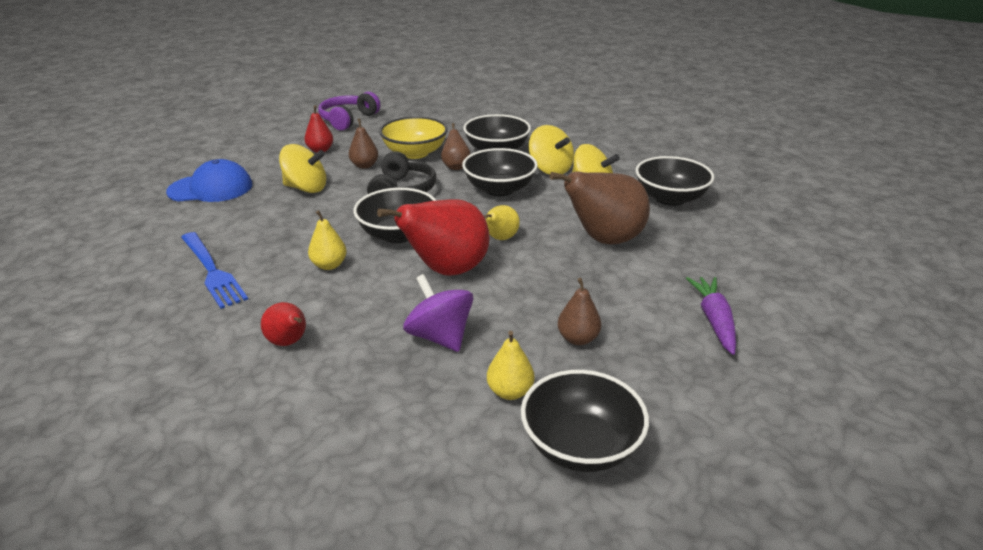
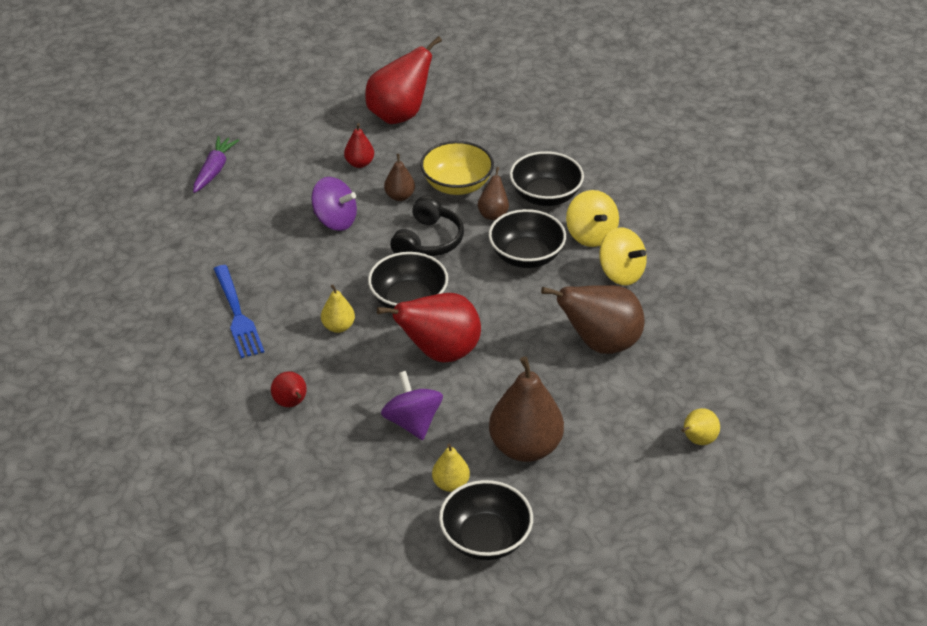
camera: 15 degrees right, 10 degrees up
blue cap [166,159,252,202] -> none
yellow spinning top [279,144,326,193] -> purple spinning top [311,177,357,231]
purple headphones [318,92,380,131] -> red pear [365,36,442,124]
yellow pear [484,205,520,240] -> yellow pear moved to [681,408,720,445]
brown pear [558,278,601,345] -> brown pear [489,356,564,462], size x2.01
black bowl [635,156,714,206] -> none
purple carrot [686,277,736,355] -> purple carrot moved to [193,136,239,193]

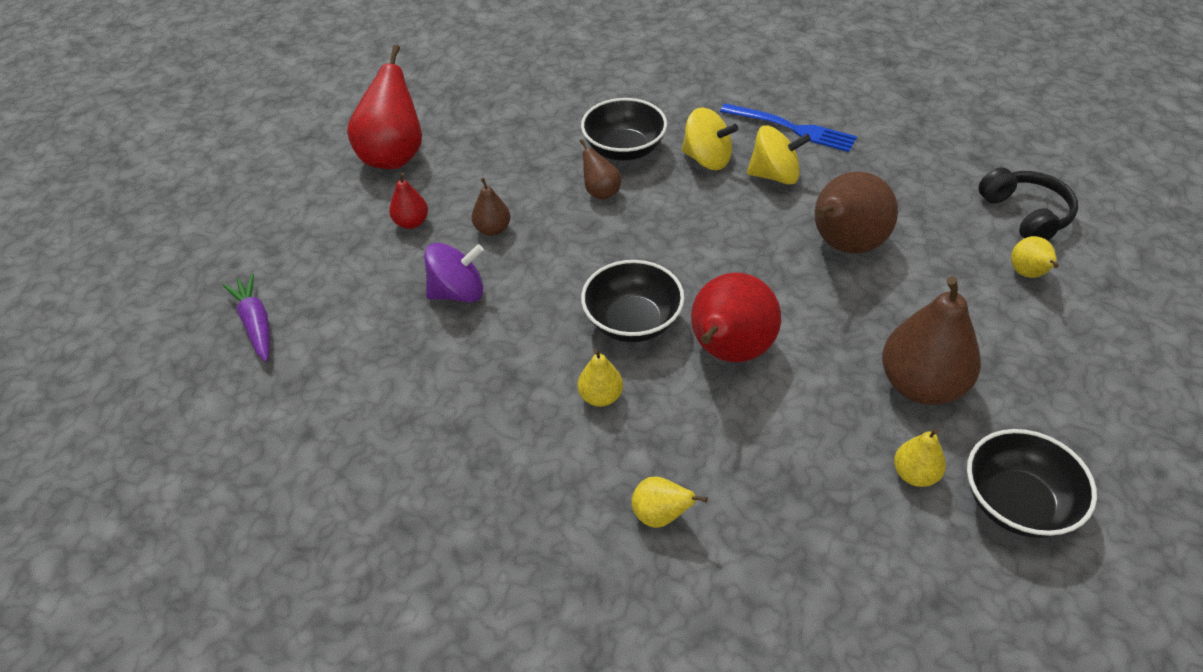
camera: 40 degrees left, 5 degrees up
blue fork [214,265,264,358] -> blue fork moved to [720,103,857,152]
red pear [271,371,307,407] -> yellow pear [631,476,708,528]
purple spinning top [381,371,443,440] -> none
black headphones [390,196,464,256] -> black headphones moved to [978,167,1078,241]
yellow bowl [420,141,494,195] -> none
black bowl [489,209,566,268] -> none

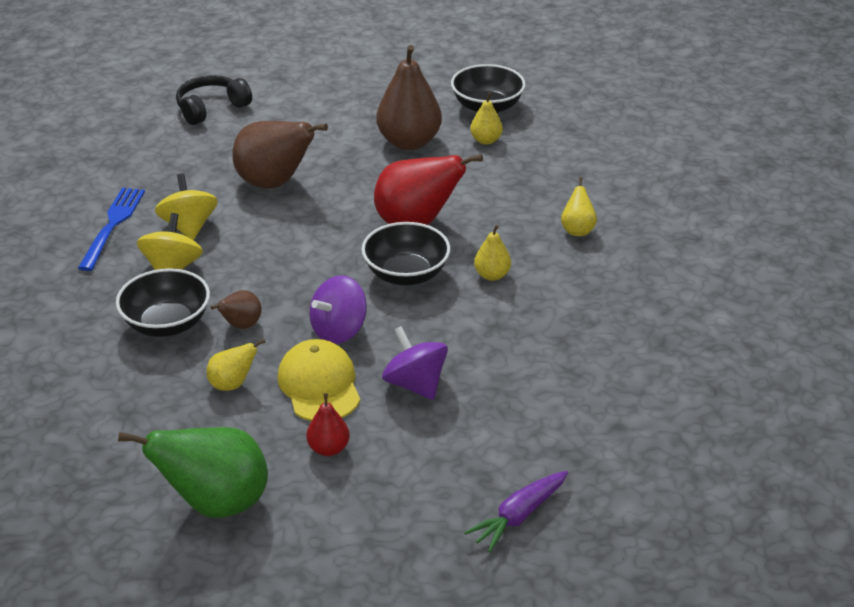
camera: 110 degrees left, 10 degrees down
red pear [347,45,422,169] -> green pear [118,427,268,518]
brown pear [472,178,510,236] -> yellow cap [277,339,360,421]
yellow pear [1011,236,1059,278] -> yellow pear moved to [206,339,266,391]
none -> purple spinning top [309,275,367,344]

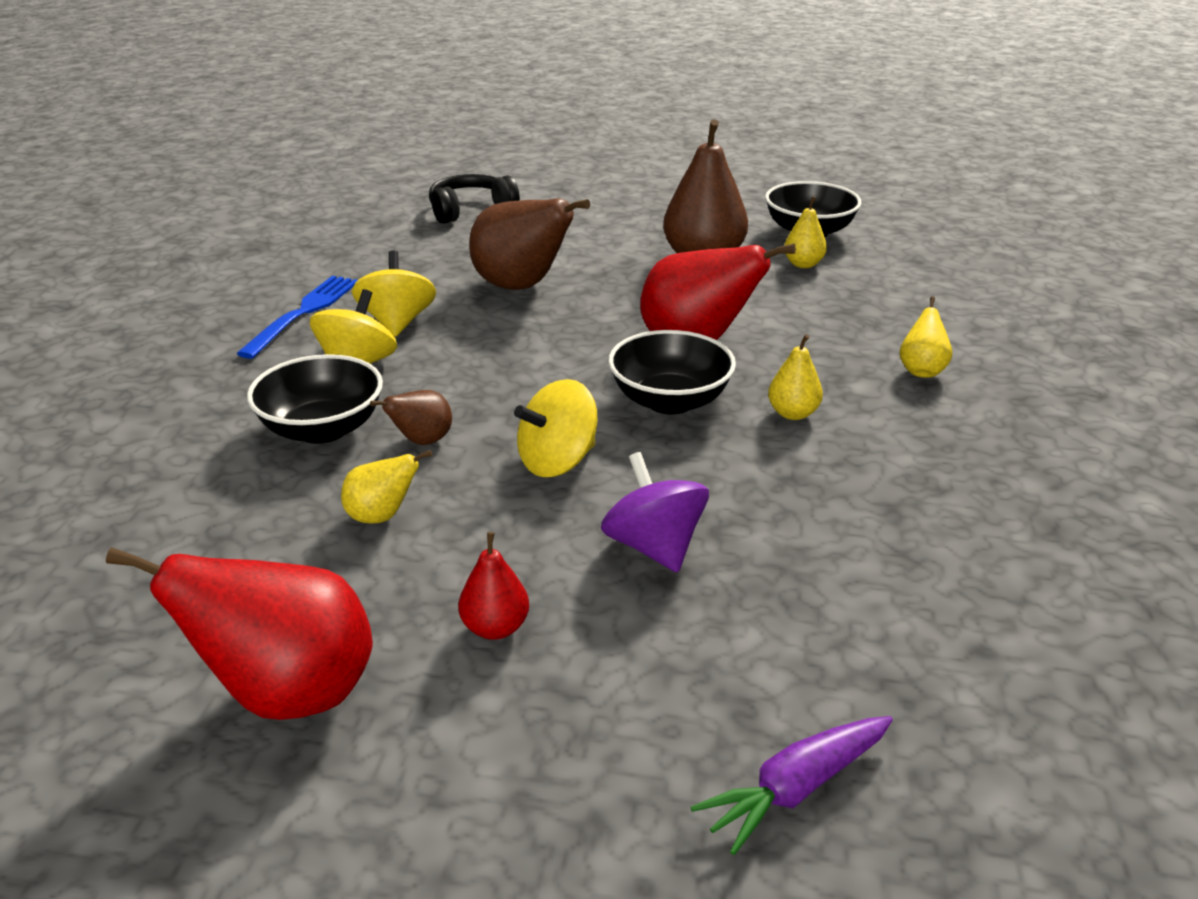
camera: 10 degrees right, 5 degrees down
green pear [118,427,268,518] -> red pear [106,547,373,720]
yellow cap [277,339,360,421] -> none
purple spinning top [309,275,367,344] -> yellow spinning top [514,379,597,477]

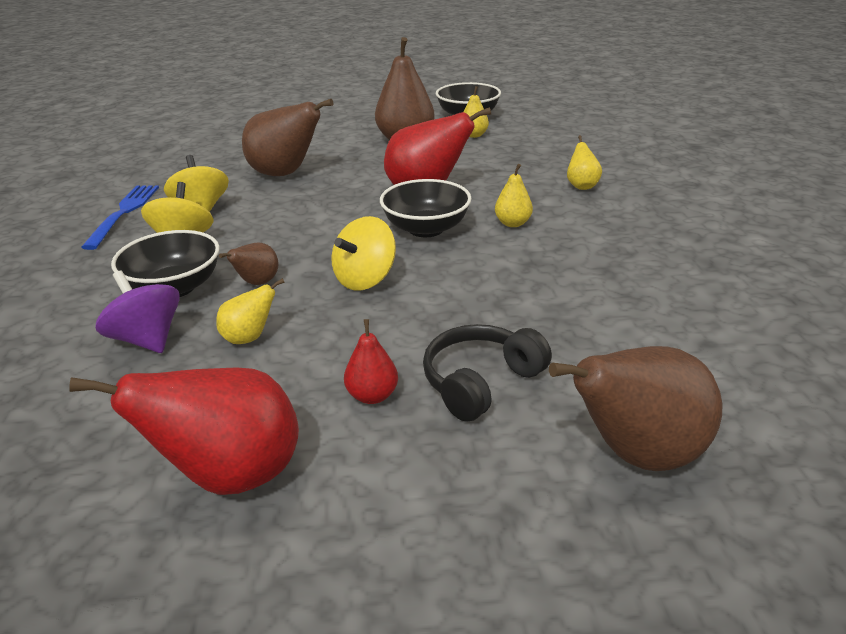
camera: 15 degrees left, 0 degrees up
black headphones [429,174,520,224] -> black headphones moved to [423,324,552,422]
purple spinning top [601,452,709,572] -> purple spinning top moved to [95,271,180,353]
purple carrot [691,716,893,855] -> brown pear [549,346,722,471]

